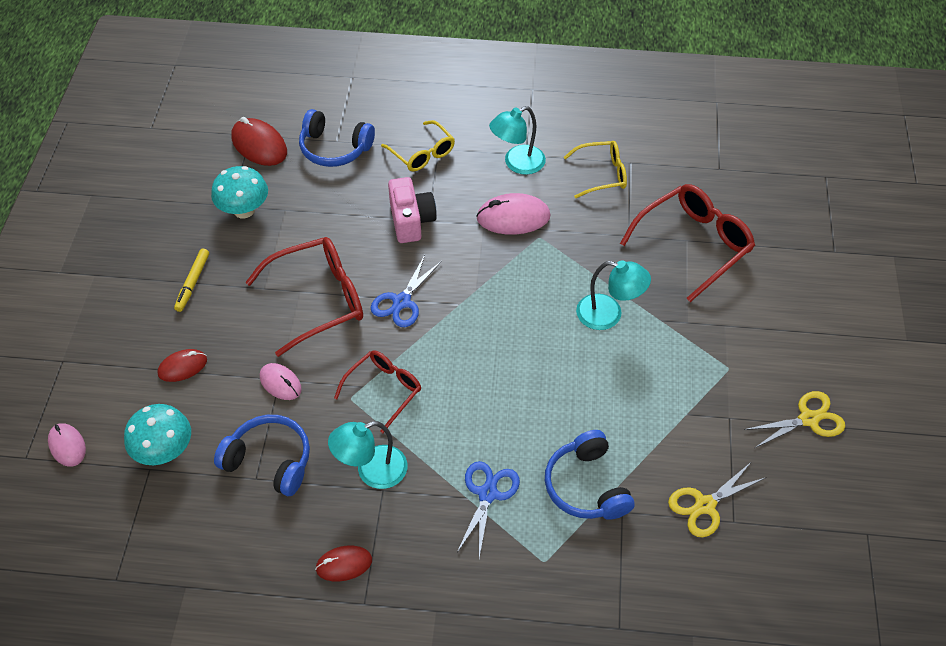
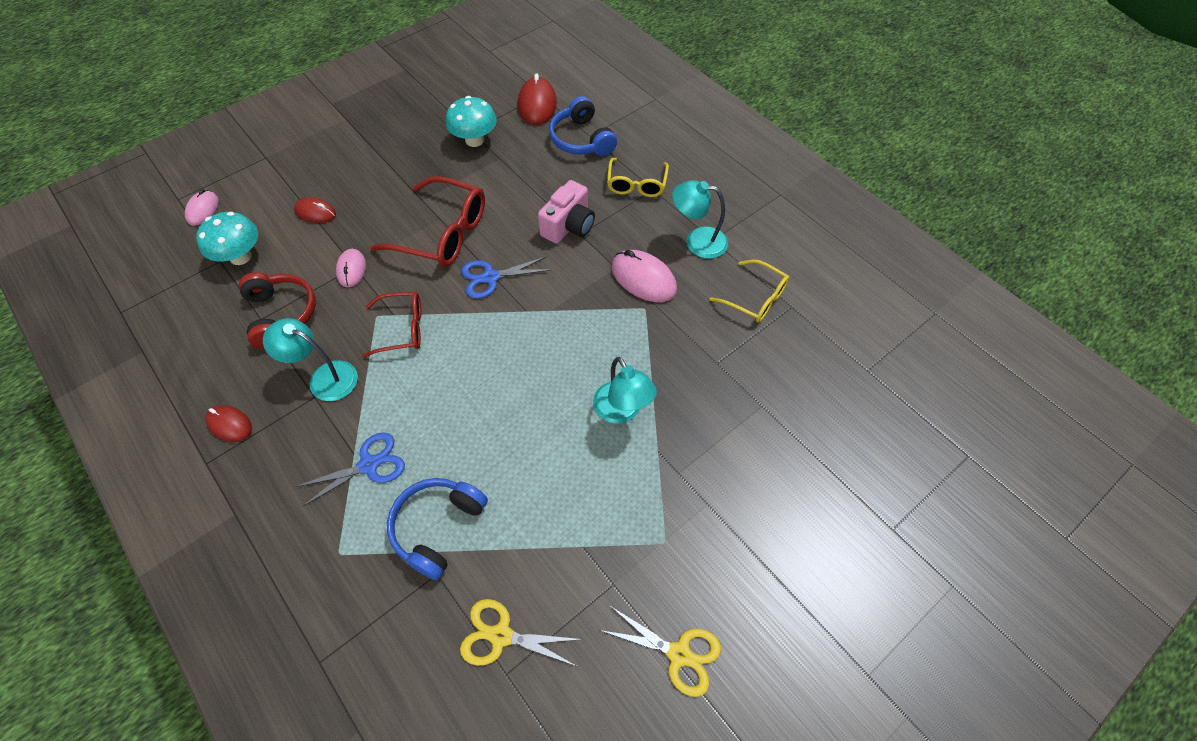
camera: 45 degrees right, 5 degrees up
yellow marker [174,249,209,312] -> none
blue headphones [214,415,310,496] -> red headphones [239,272,316,349]
red glasses [620,184,755,302] -> none

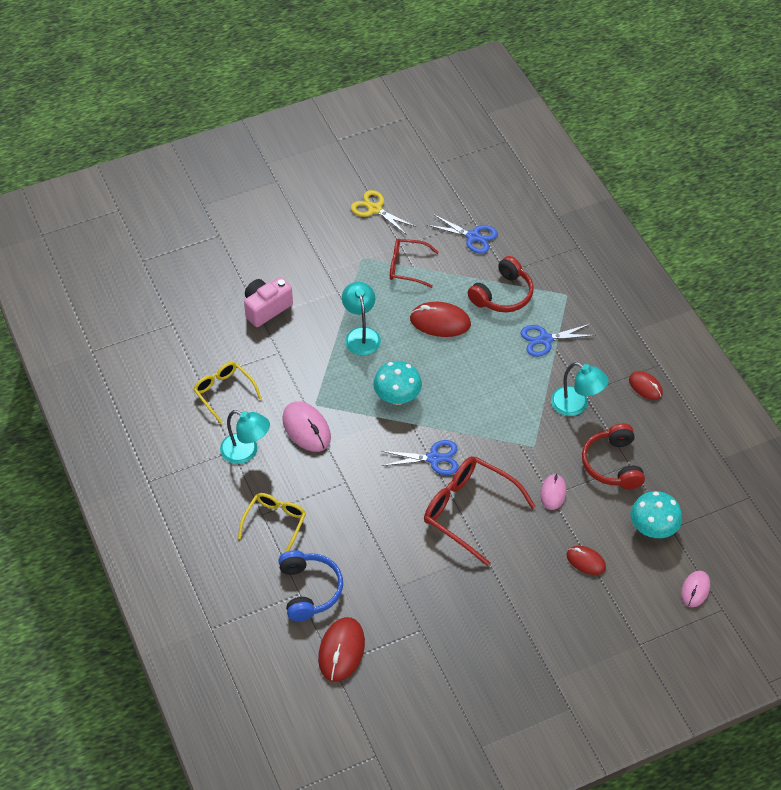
camera: 165 degrees left, 5 degrees down
red glasses [362,292,421,358] -> red glasses moved to [390,239,439,288]
blue headphones [387,478,488,580] -> red headphones [468,256,534,312]
turquoise mushroom [446,96,497,147] -> turquoise mushroom moved to [373,361,422,405]
yellow scissors [460,599,583,666] -> blue scissors [427,214,498,254]
pink camera [538,180,595,244] -> pink camera moved to [244,277,293,327]
none -> red mouse [410,302,471,337]

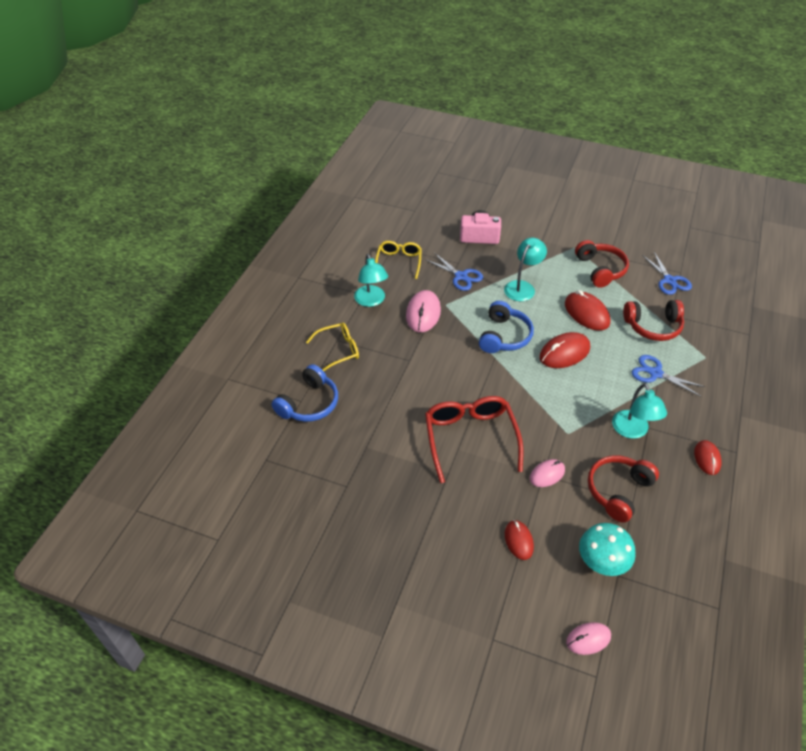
camera: 45 degrees right, 5 degrees down
red mouse [318,617,365,682] -> red mouse moved to [539,332,590,368]
yellow scissors [351,190,416,235] -> none
turquoise mushroom [373,361,422,405] -> blue headphones [479,301,534,353]
blue scissors [381,440,459,475] -> blue scissors moved to [426,253,483,291]
red glasses [390,239,439,288] -> red headphones [575,240,629,288]

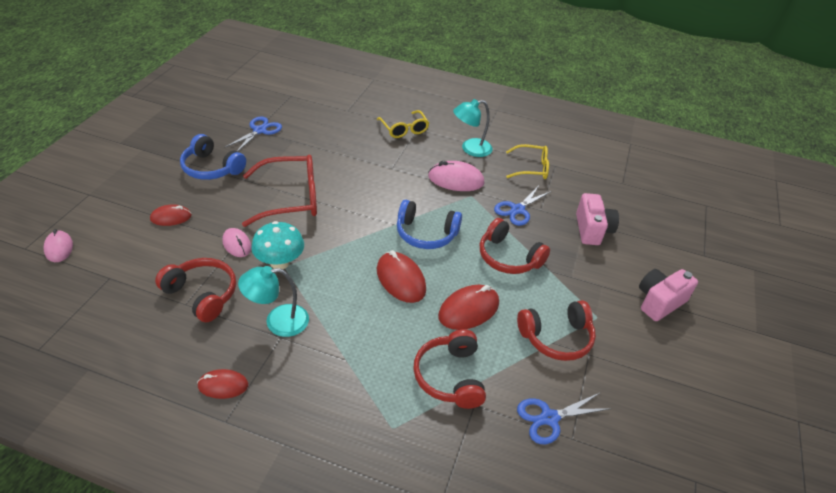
camera: 85 degrees right, 5 degrees down
blue headphones [272,364,338,422] -> blue headphones moved to [180,134,246,180]
turquoise lamp [504,238,547,301] -> red headphones [480,218,550,274]
turquoise mushroom [579,523,635,576] -> turquoise mushroom moved to [251,221,304,269]
blue scissors [632,355,705,397] -> blue scissors moved to [224,116,282,151]
none -> pink camera [639,269,698,321]

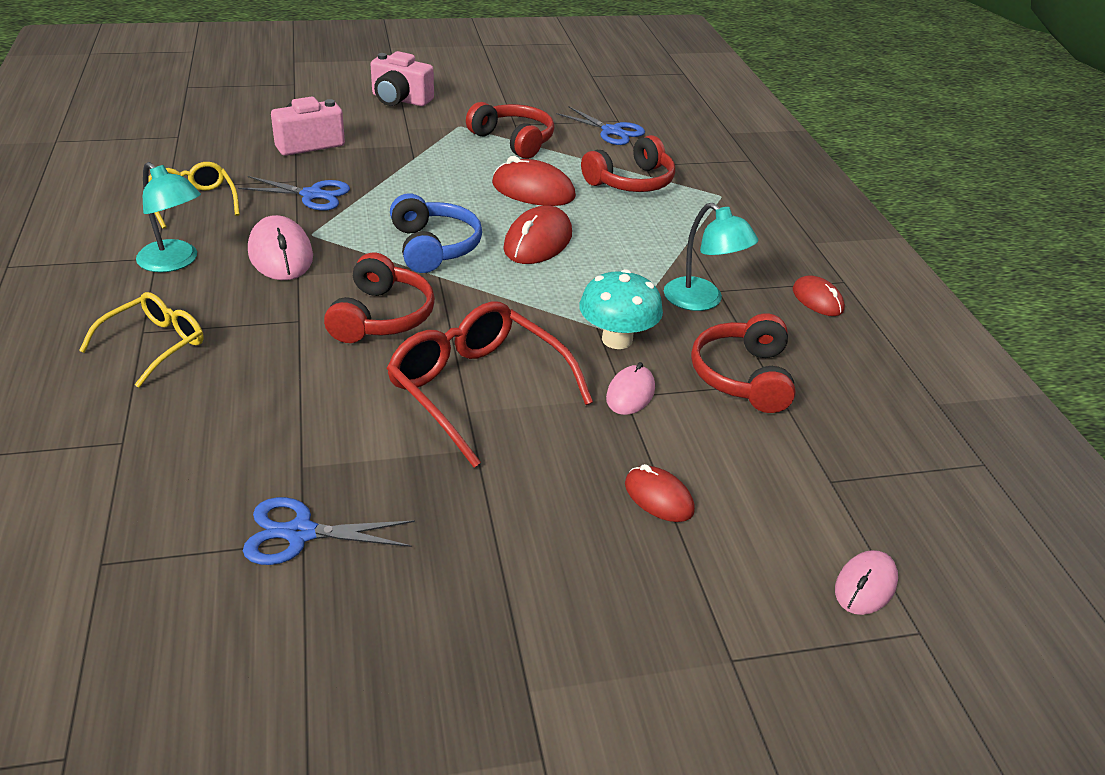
camera: 120 degrees left, 5 degrees down
blue headphones [180,134,246,180] -> none
red headphones [480,218,550,274] -> red headphones moved to [324,253,435,343]

